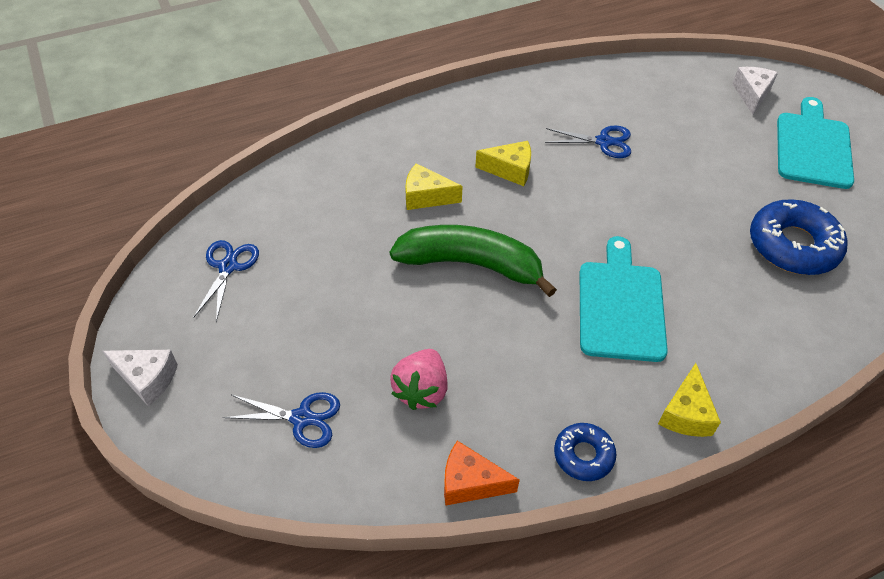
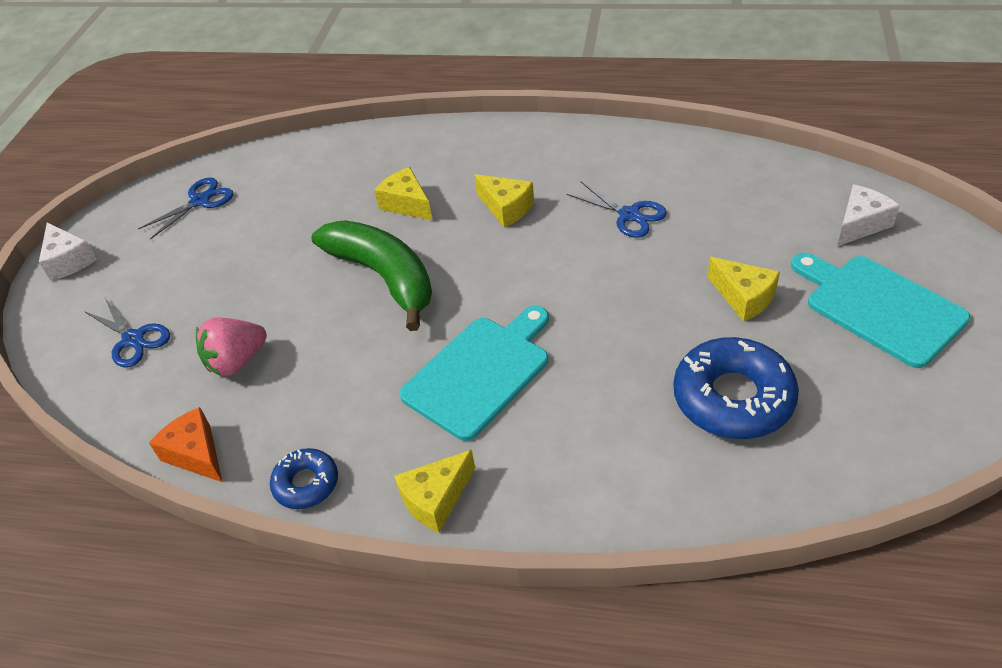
camera: 40 degrees right, 5 degrees down
turquoise cutting board [777,97,854,189] -> turquoise cutting board turned 90 degrees counterclockwise [791,253,970,368]
none -> yellow cheese [708,257,780,322]

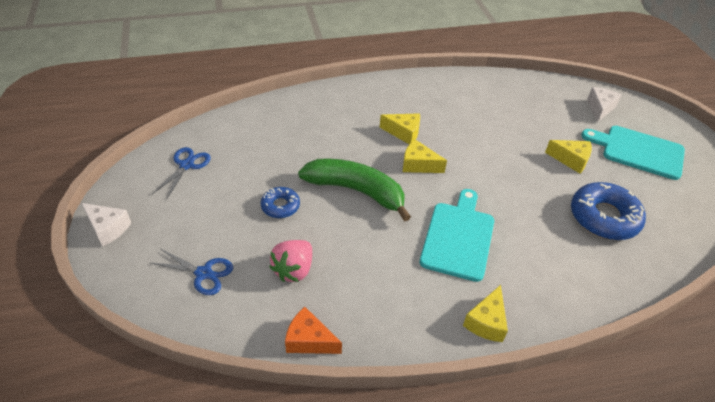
camera: 30 degrees left, 0 degrees up
blue donut [270,448,338,509] -> blue donut moved to [261,187,300,218]
yellow cheese [374,167,432,220] -> yellow cheese moved to [403,139,447,173]
blue scissors [567,182,667,238] -> none

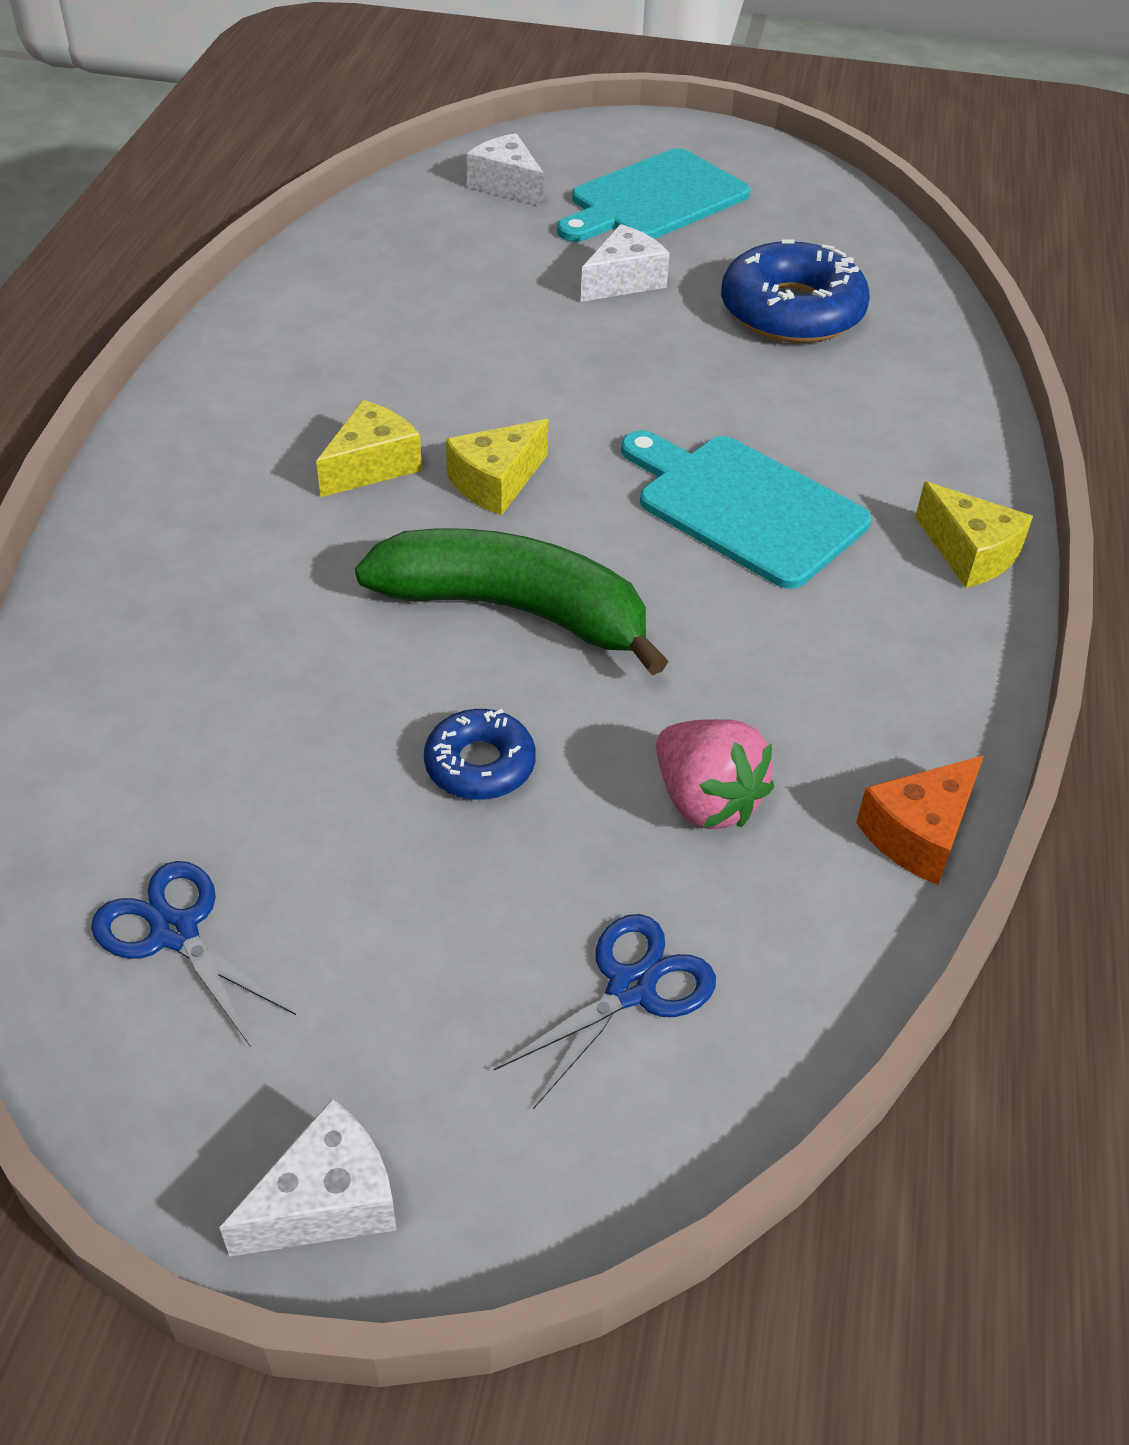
camera: 65 degrees left, 0 degrees up
green banana [298,159,411,221] -> green banana turned 60 degrees clockwise [355,529,669,676]
yellow cheese [545,140,592,173] -> white cheese [581,224,670,302]

